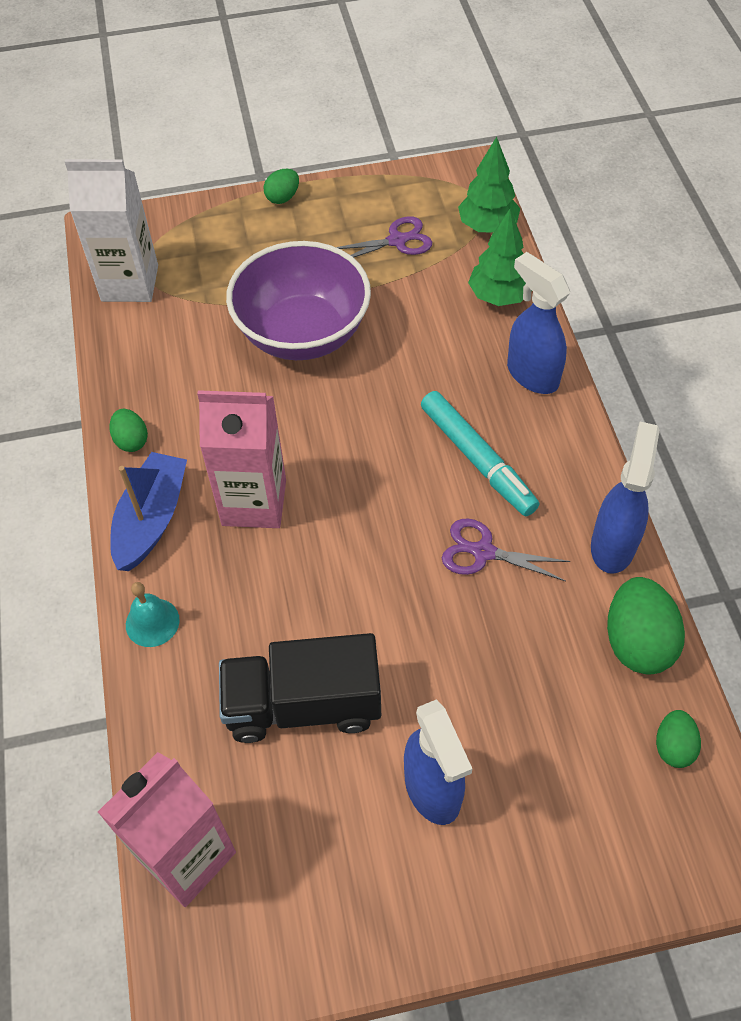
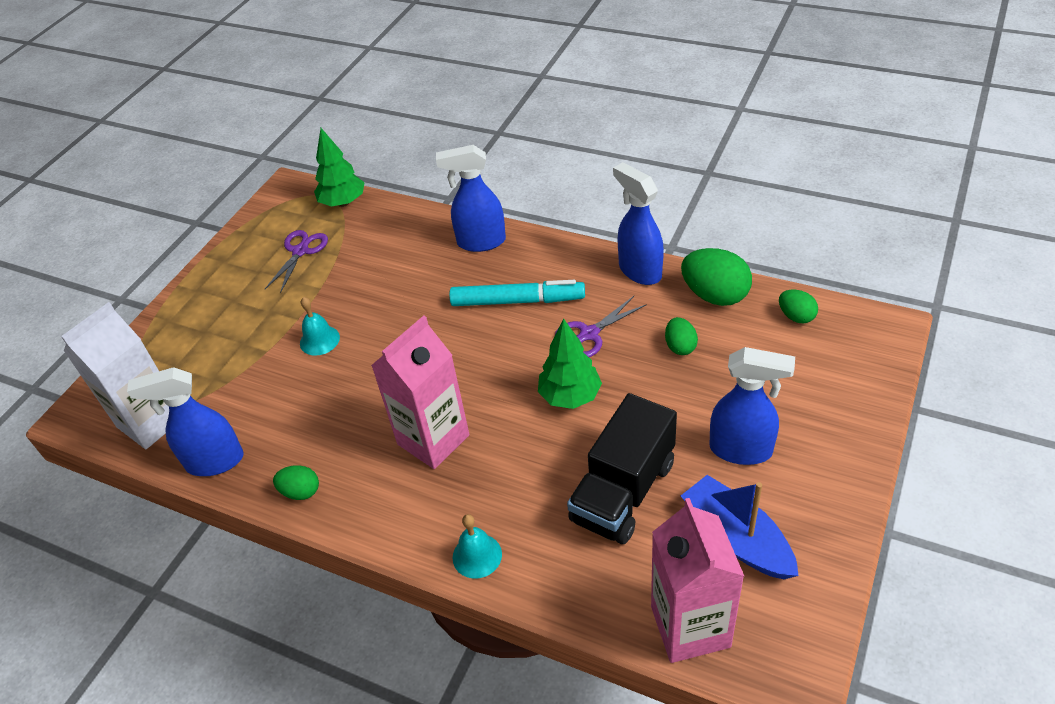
camera: 50 degrees left, 10 degrees down
blue boat [110,452,187,571] -> blue boat moved to [681,475,799,579]
purple bowl [226,241,371,360] -> turquoise bell [300,297,340,356]
green egg [264,169,299,204] -> green egg moved to [665,317,698,355]
green tree [468,209,532,306] -> green tree moved to [538,319,602,409]
none -> blue spray bottle [127,367,244,476]

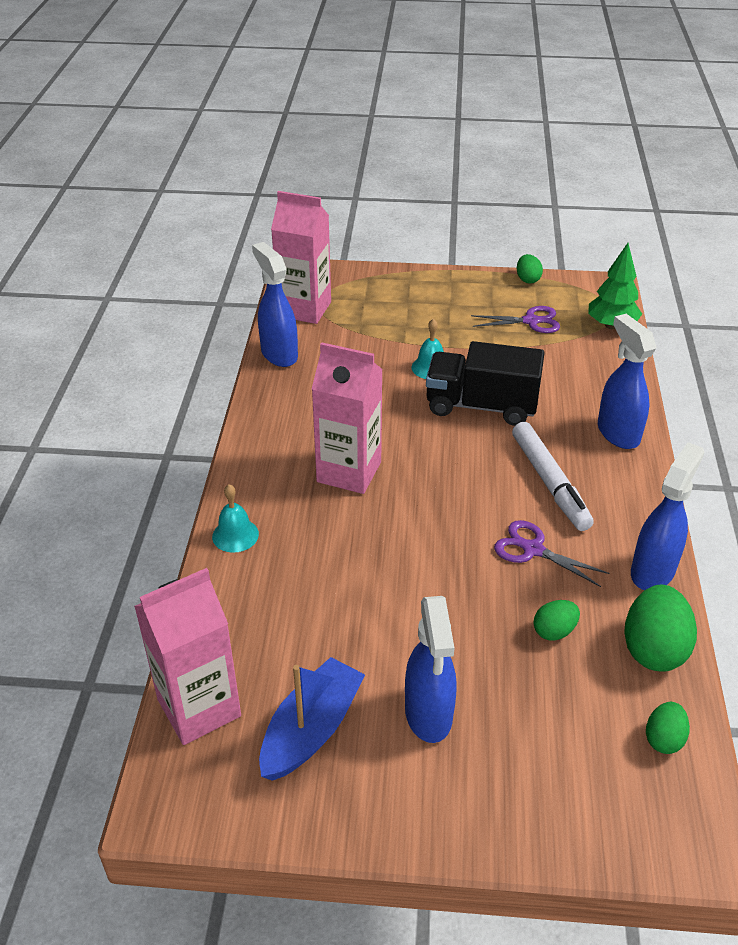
camera: 65 degrees right, 5 degrees down
white carton [61,302,169,449] -> pink carton [271,191,331,324]
green egg [273,465,319,500] -> green egg moved to [517,254,543,284]
turquoise marker [449,280,585,306] -> white marker [512,422,594,531]
green tree [538,319,602,409] -> none
black truck [567,393,677,544] -> black truck moved to [426,341,544,426]

